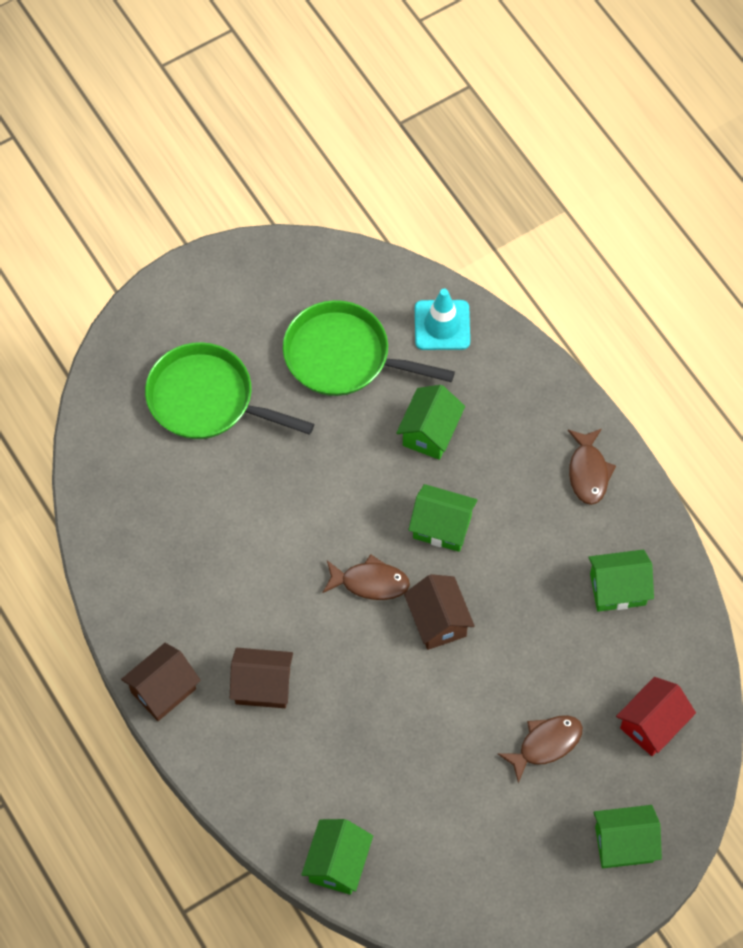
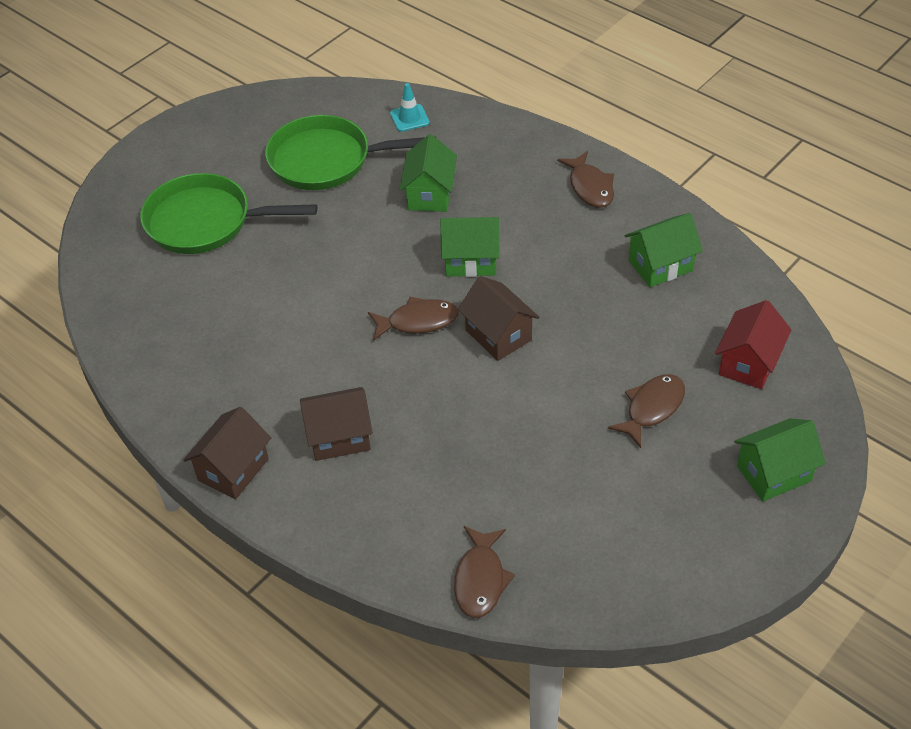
camera: 15 degrees left, 15 degrees down
green house [301,819,373,895] -> brown fish [454,526,515,618]
turquoise traffic cone [415,289,470,350] -> turquoise traffic cone [390,83,430,132], size x0.65

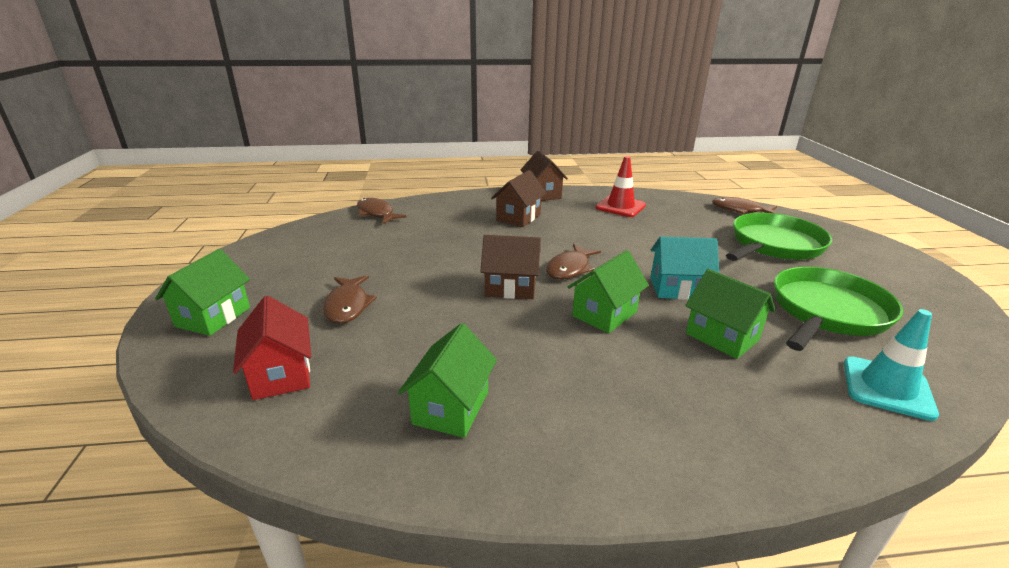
camera: 130 degrees right, 20 degrees down
turquoise traffic cone [390,83,430,132] -> turquoise traffic cone [844,309,939,421], size x1.55
brown fish [557,151,614,208] -> brown fish moved to [712,197,777,214]
none -> red traffic cone [595,156,646,217]
none -> turquoise house [650,236,719,300]

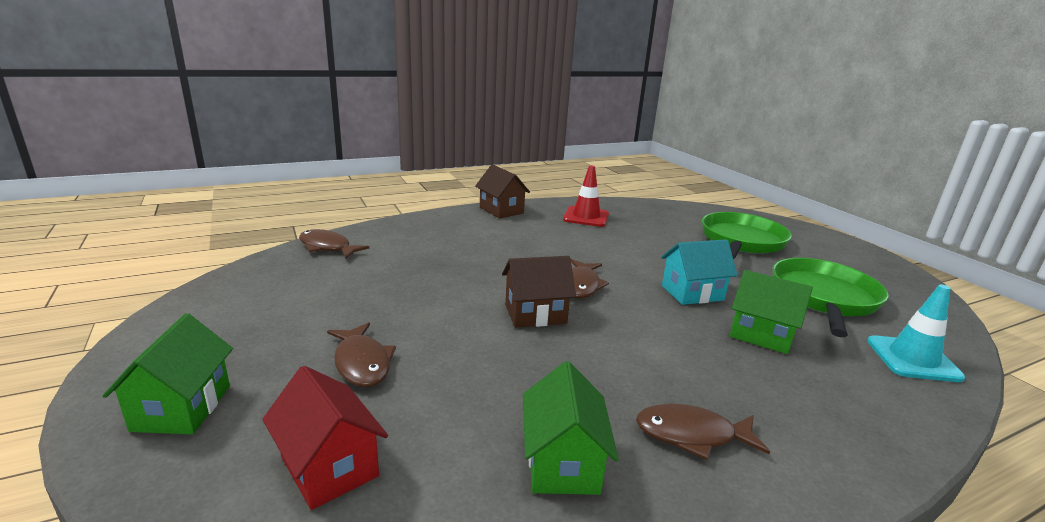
camera: 20 degrees left, 5 degrees down
brown house [491,170,547,227] -> none
green house [568,250,649,333] -> none
brown fish [712,197,777,214] -> brown fish moved to [636,404,770,460]

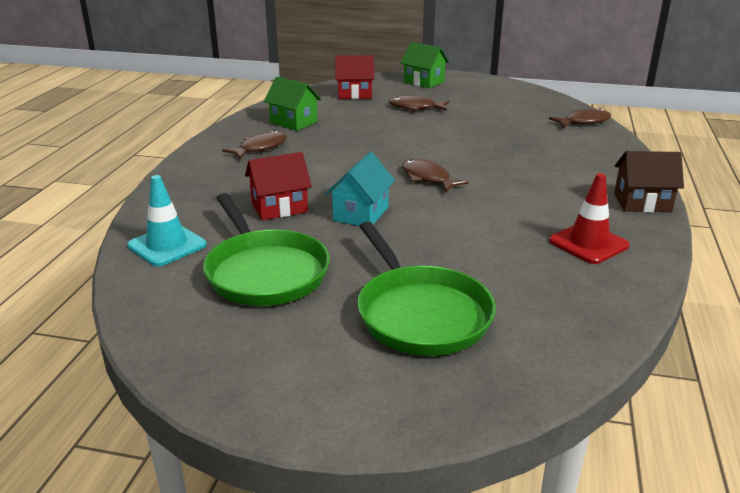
camera: 130 degrees right, 5 degrees up
brown house [502,256,576,328] -> none
green house [729,270,813,354] -> red house [245,152,312,220]

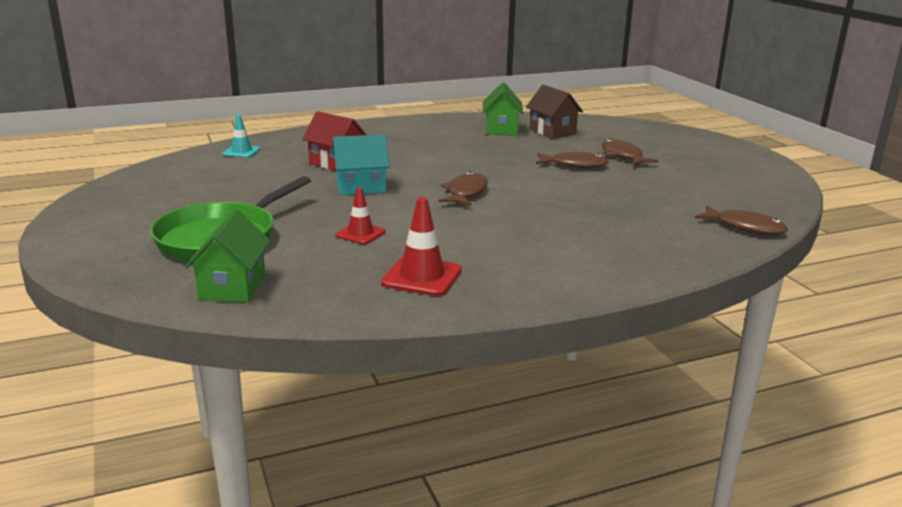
camera: 55 degrees right, 5 degrees down
turquoise traffic cone [127,175,207,266] -> turquoise traffic cone [222,115,261,158], size x0.65
green pan [203,193,330,306] -> none
brown fish [222,130,287,159] -> brown fish moved to [536,152,609,168]
red house [335,55,374,99] -> none
green house [400,42,449,88] -> green house moved to [185,210,270,302]
brown house [614,151,684,212] -> brown house moved to [526,85,583,139]
none -> red traffic cone [336,188,386,244]

